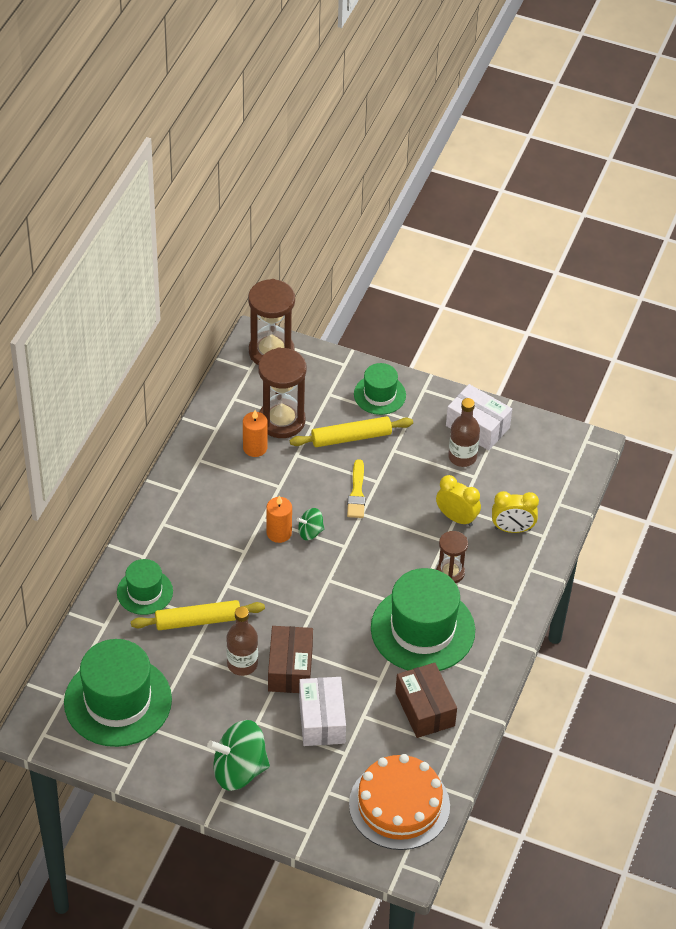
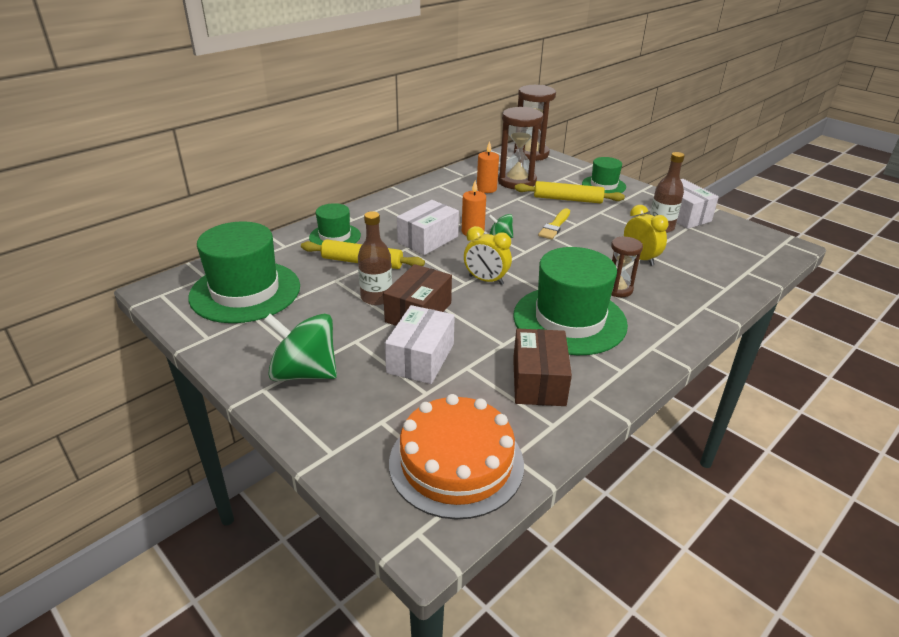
camera: 25 degrees right, 15 degrees down
yellow clock [492,491,539,533] -> yellow clock moved to [464,226,512,285]
none -> white box [397,200,459,255]

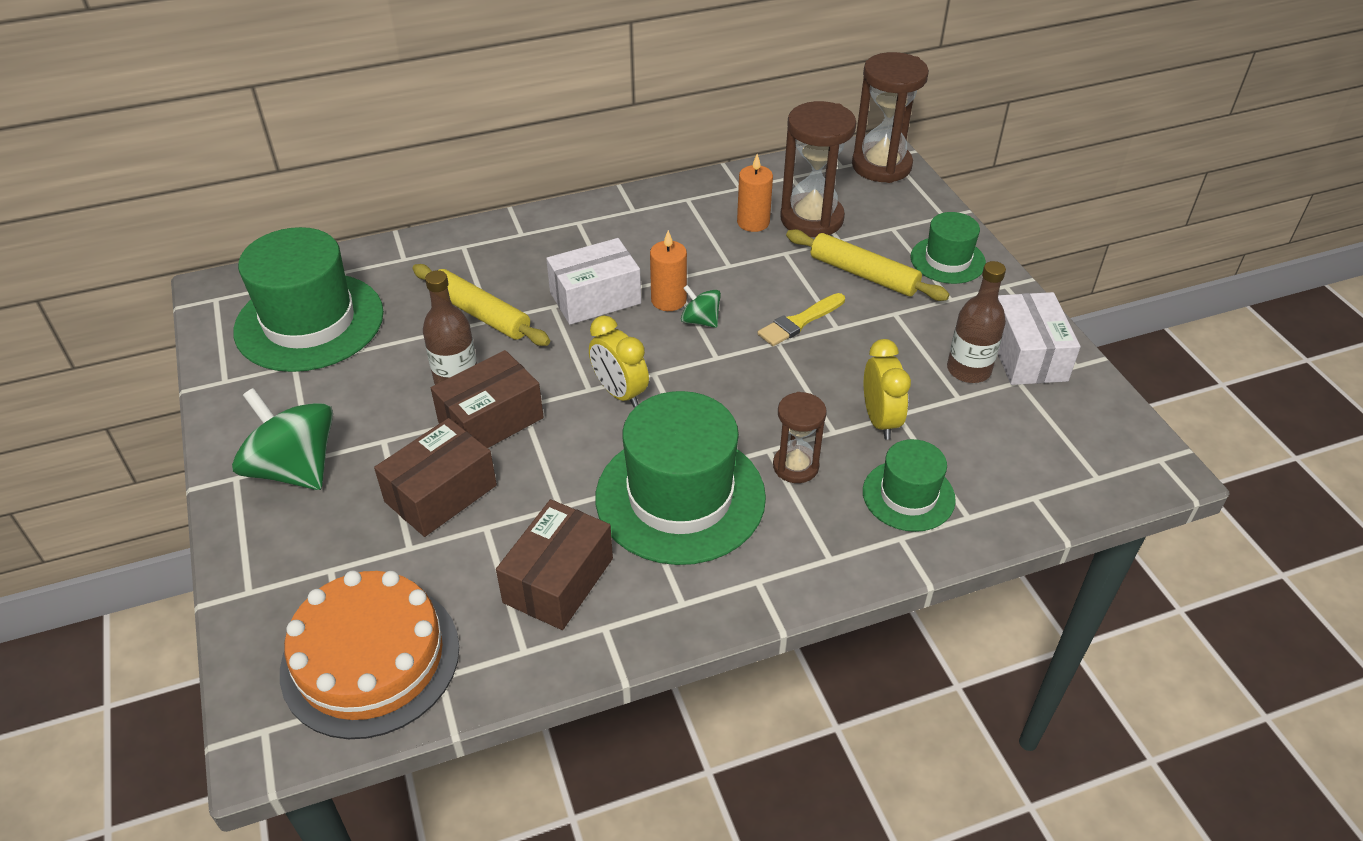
camera: 25 degrees right, 10 degrees up
green hat [309,203,361,245] -> green hat moved to [863,439,956,532]
white box [385,305,455,384] -> brown box [374,418,497,537]

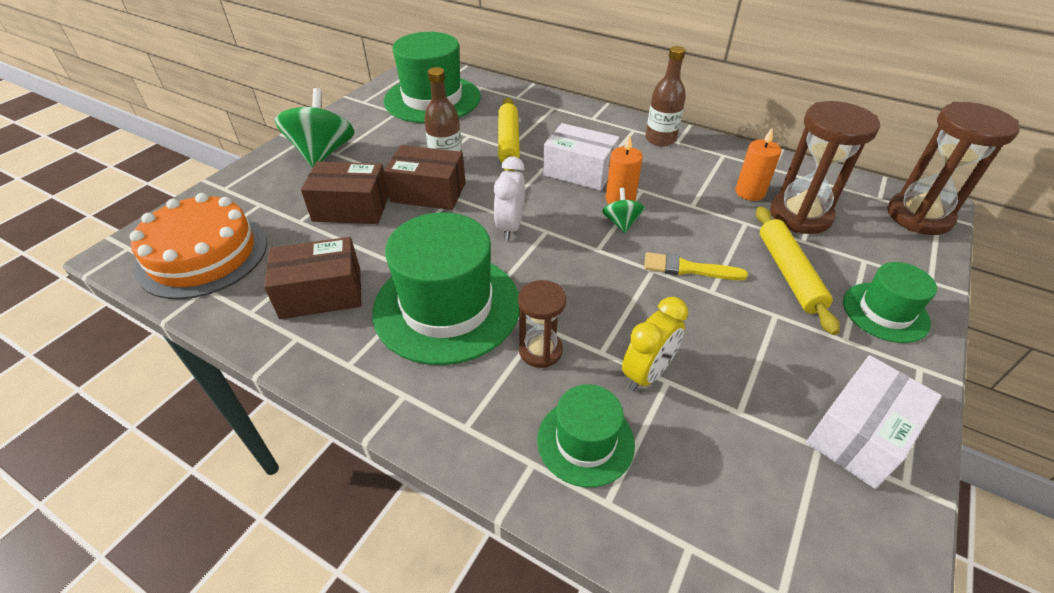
camera: 50 degrees right, 0 degrees up
yellow clock [589,315,649,408] -> white clock [494,156,525,240]
brown bottle [947,261,1006,383] -> brown bottle moved to [646,46,686,146]

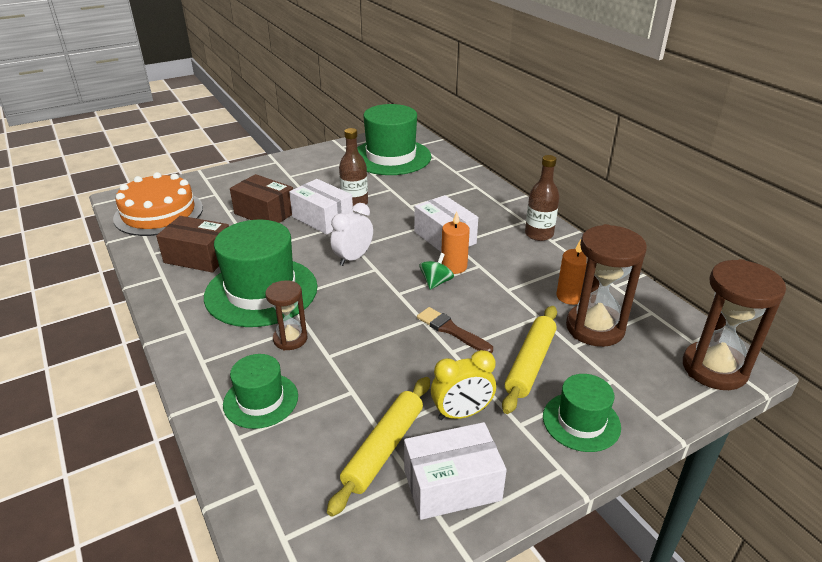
camera: 30 degrees right, 10 degrees down
green spinning top [275,88,354,167] -> none
brown box [384,145,465,210] -> white box [289,179,353,235]
yellow rolling pin [498,98,520,171] -> yellow rolling pin moved to [327,377,430,517]
yellow clock [622,297,688,391] -> yellow clock moved to [431,350,496,420]
yellow brush [644,252,748,280] -> brown brush [417,307,493,353]

